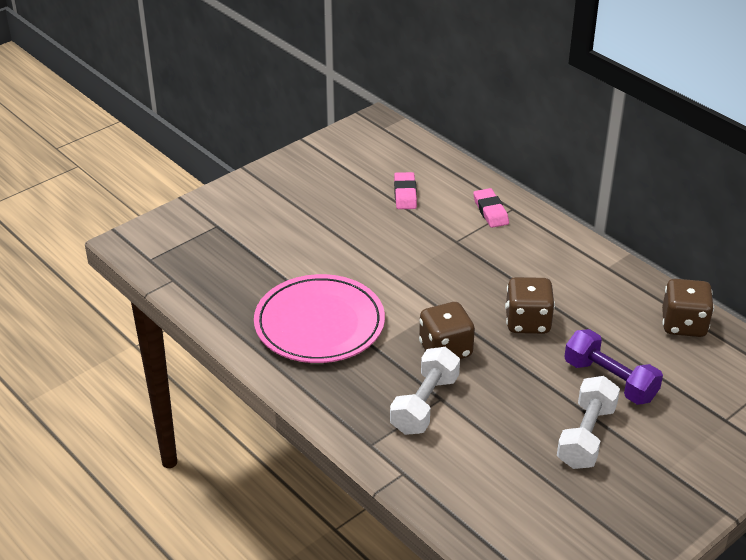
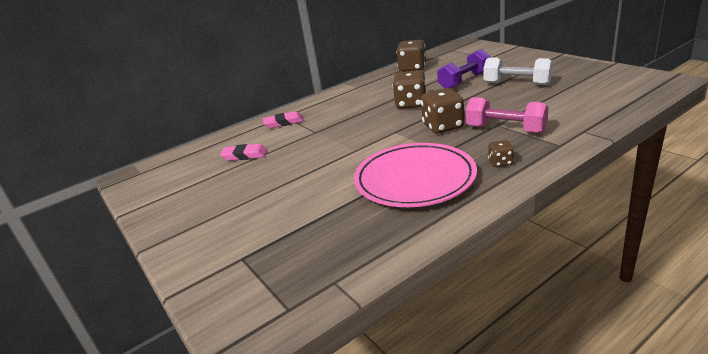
camera: 80 degrees left, 10 degrees down
white dumbbell [390,347,460,435] -> pink dumbbell [466,97,549,133]
none -> brown dice [488,140,514,167]

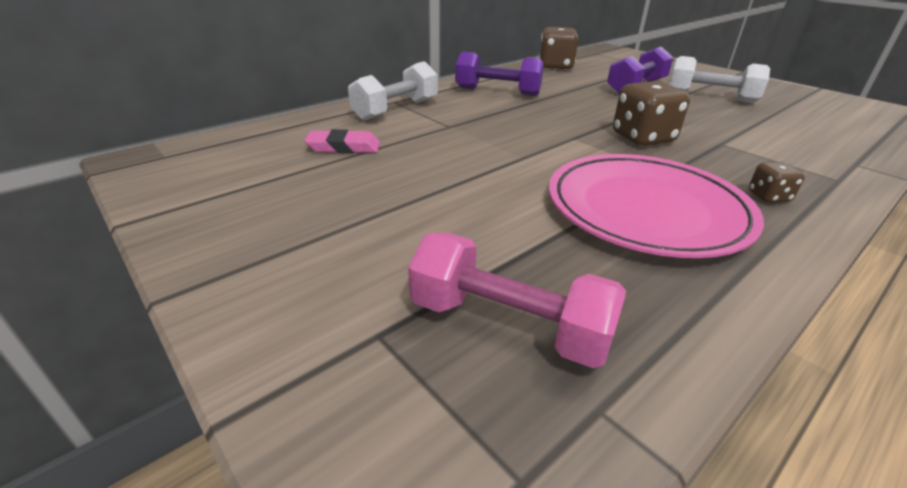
camera: 10 degrees left, 5 degrees up
pink eraser [263,111,304,128] -> white dumbbell [348,61,438,121]
brown dice [393,70,427,109] -> none
pink dumbbell [466,97,549,133] -> pink dumbbell moved to [408,232,626,368]
none -> purple dumbbell [455,51,544,96]

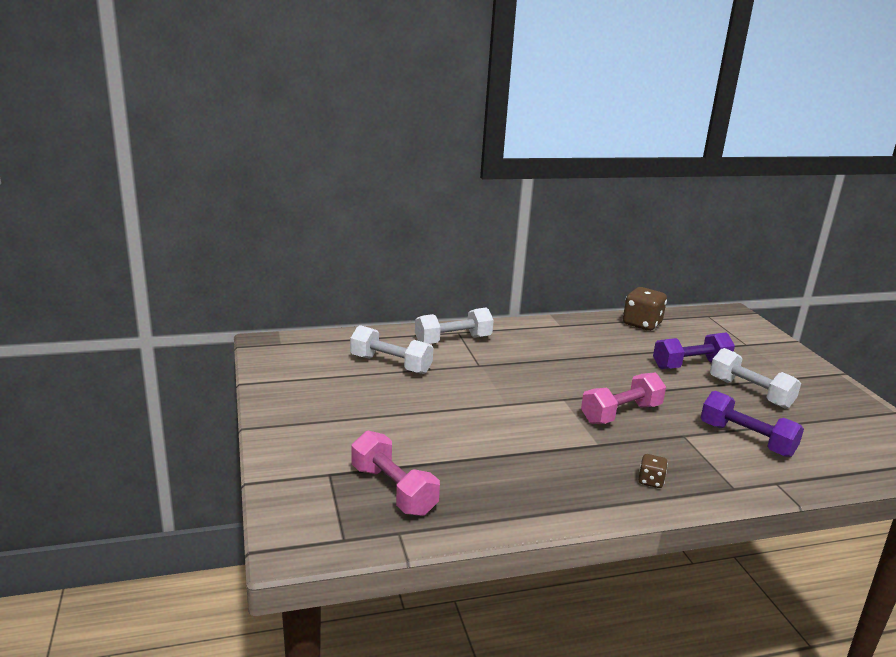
camera: 25 degrees right, 10 degrees down
pink eraser [305,129,380,153] -> white dumbbell [350,325,433,374]
purple dumbbell [455,51,544,96] -> purple dumbbell moved to [701,391,804,457]
pink plate [549,154,764,258] -> none
brown dice [613,81,690,146] -> pink dumbbell [581,372,666,424]

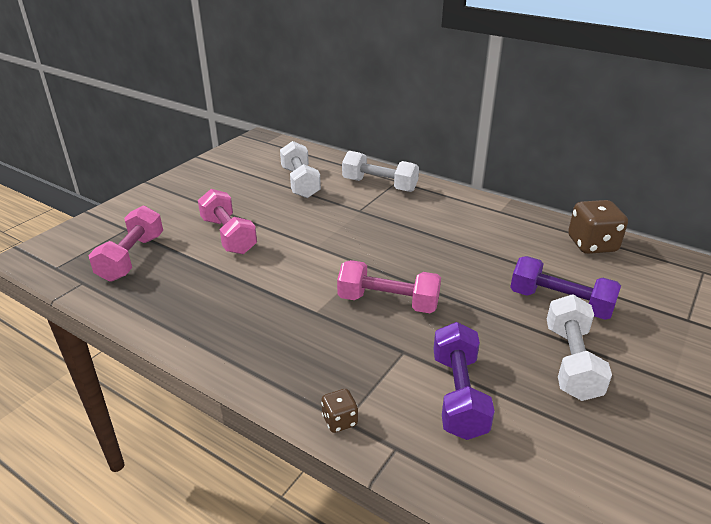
camera: 50 degrees right, 10 degrees up
brown dice [638,454,668,488] -> brown dice moved to [321,389,358,433]
none -> pink dumbbell [198,189,257,254]

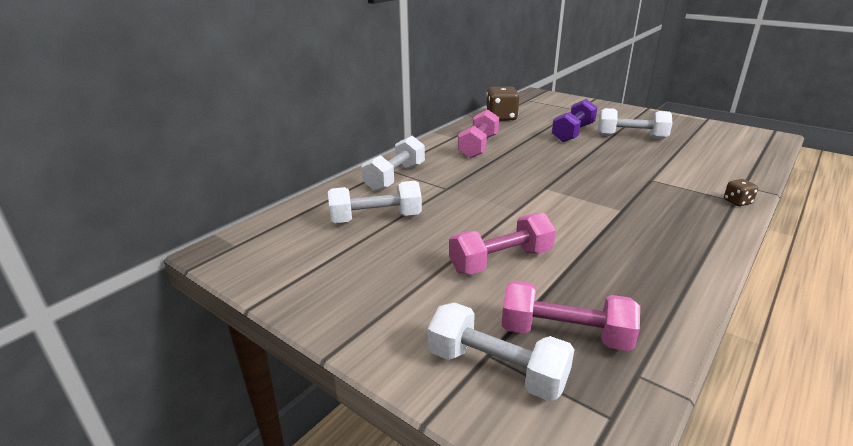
camera: 85 degrees left, 5 degrees down
pink dumbbell [337,260,441,313] -> pink dumbbell moved to [458,109,499,158]
purple dumbbell [433,322,495,440] -> none
none -> white dumbbell [428,303,575,401]

